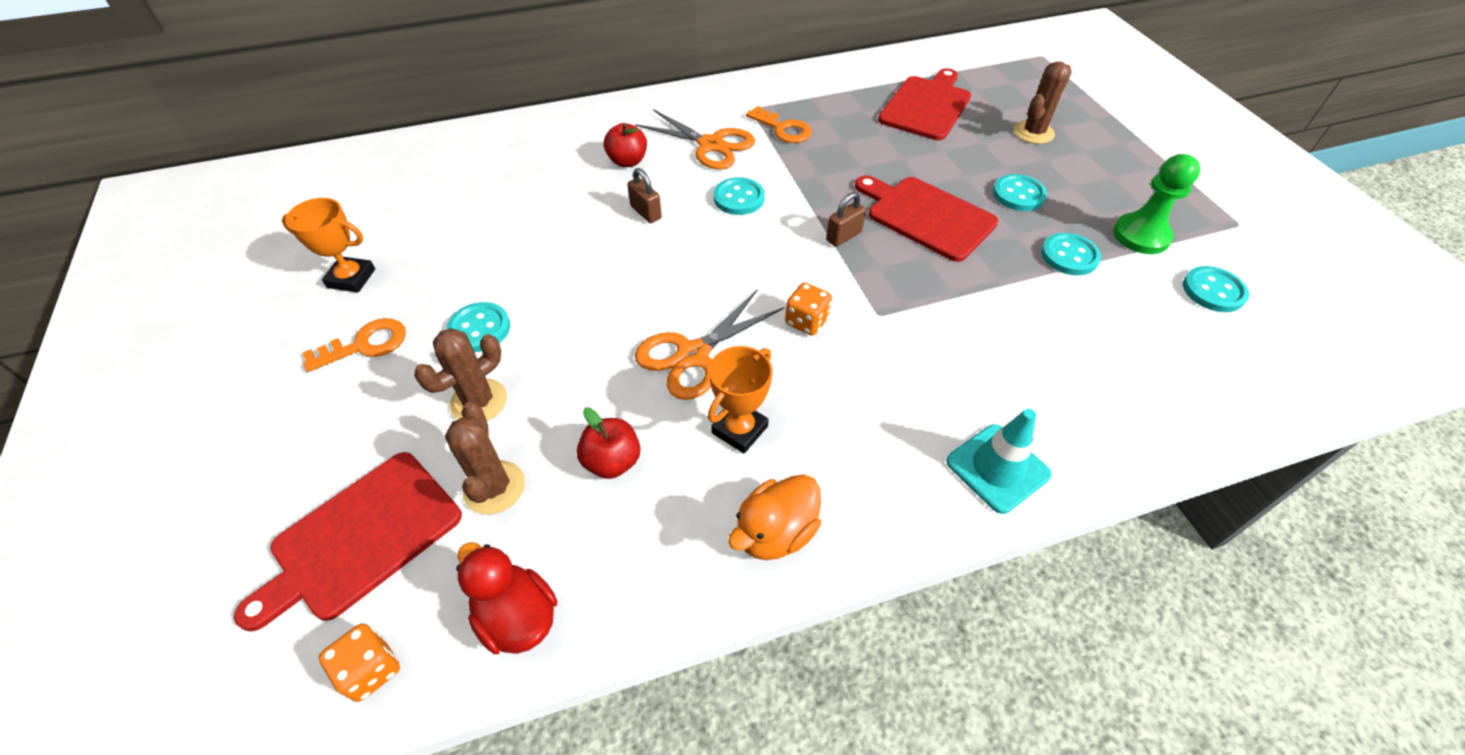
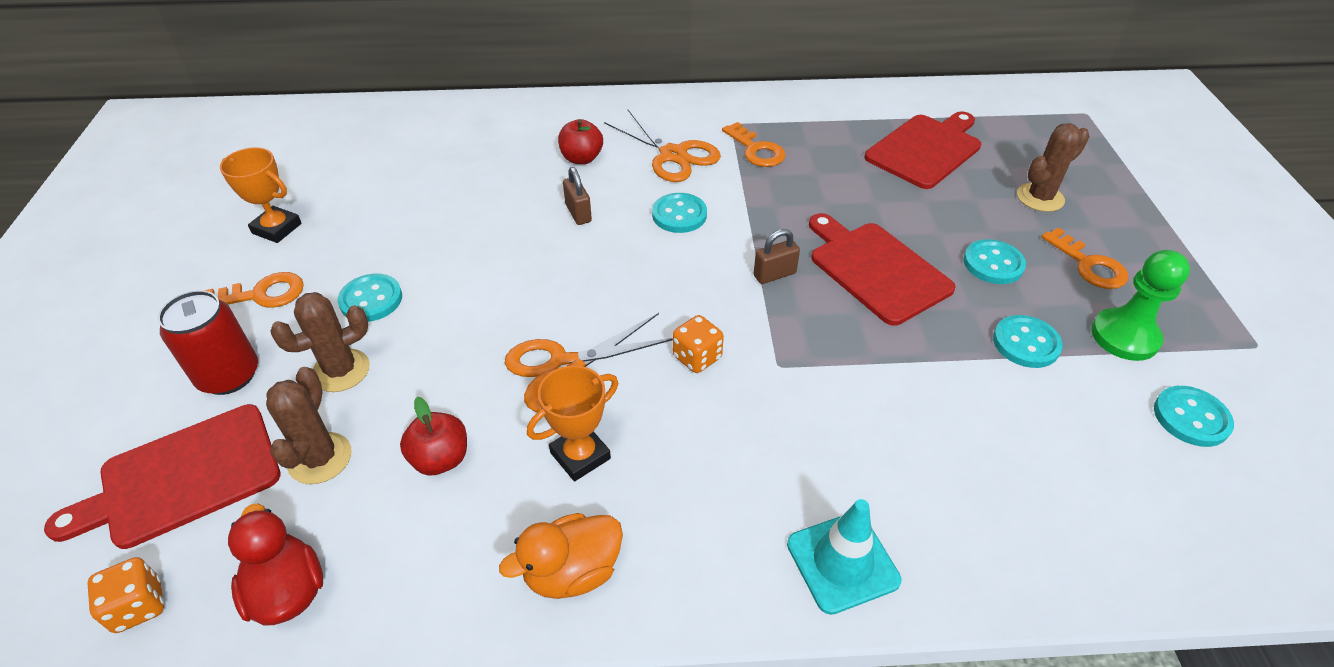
camera: 15 degrees right, 5 degrees down
none -> red can [158,290,258,395]
none -> orange key [1041,228,1128,289]

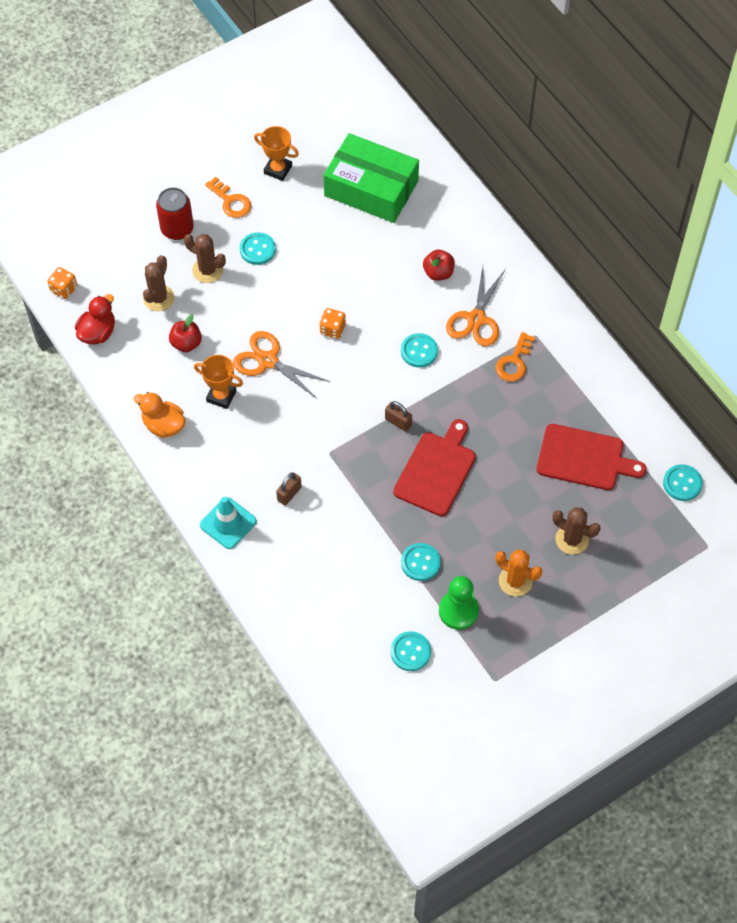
camera: 60 degrees right, 15 degrees up
red cutting board [44,404,281,549] -> none
orange trophy [220,147,302,243] -> orange trophy turned 60 degrees counterclockwise [254,126,299,181]
brown cactus [266,367,352,484] -> brown cactus turned 45 degrees counterclockwise [143,255,174,311]
brown padlock [563,167,592,225] -> brown padlock moved to [276,472,302,506]
orange dice [673,315,724,373] -> orange dice moved to [319,308,346,339]
turquoise button [963,239,1026,284] -> turquoise button moved to [663,464,703,501]
orange key [1041,228,1128,289] -> orange cactus [495,549,542,597]
none -> green box [323,133,419,223]

